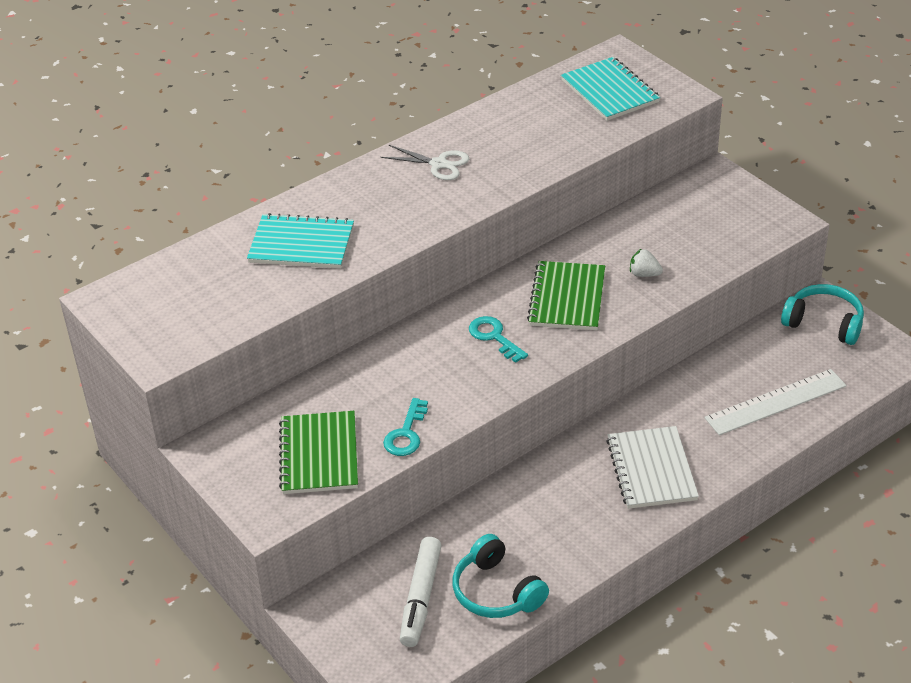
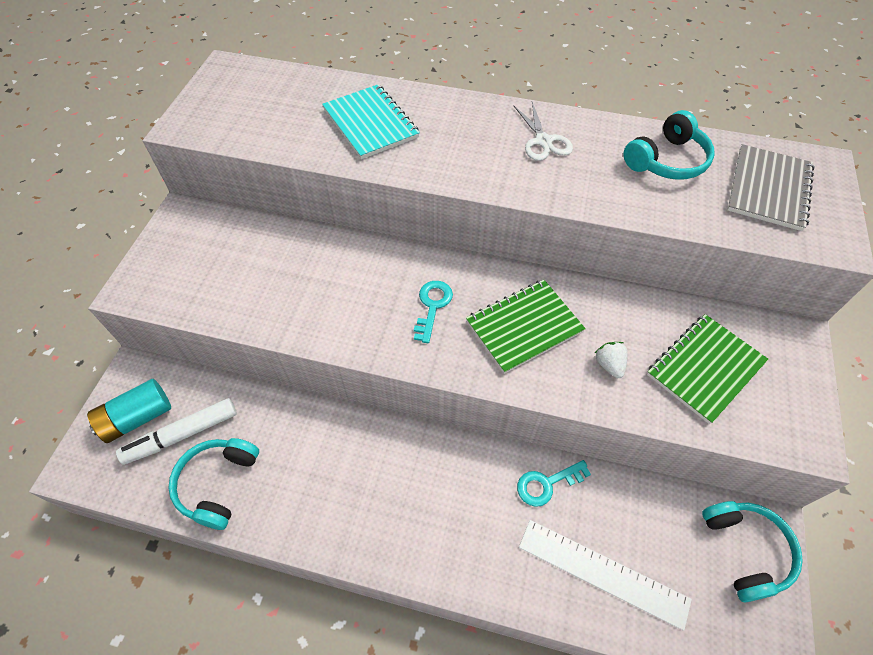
camera: 50 degrees right, 15 degrees up
green notebook [279,411,358,494] -> green notebook moved to [647,314,768,424]
turquoise key [383,398,428,456] -> turquoise key moved to [517,460,591,507]
turquoise notebook [561,57,660,121] -> grey notebook [727,144,815,231]
white notebook [606,426,699,509] -> none
none -> turquoise battery [87,379,171,443]
none -> turquoise headphones [623,110,715,180]

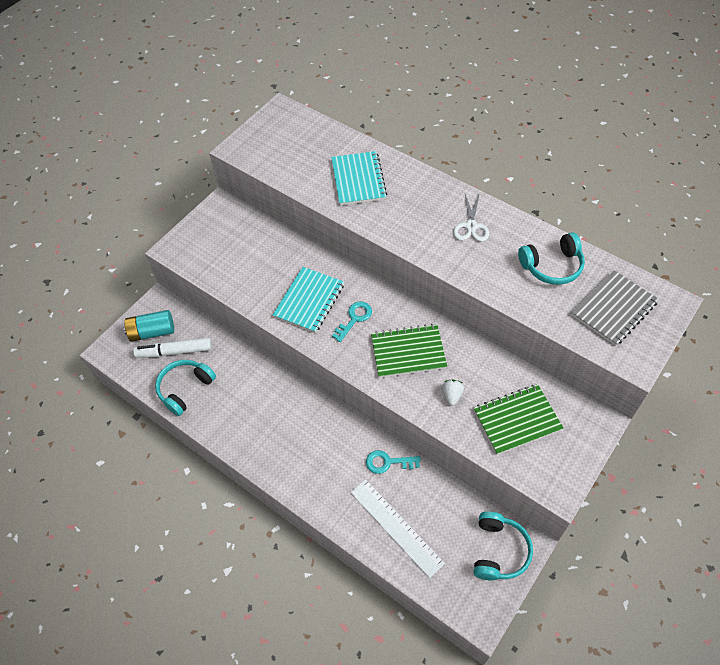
camera: 25 degrees right, 0 degrees up
none -> turquoise notebook [273,267,344,333]

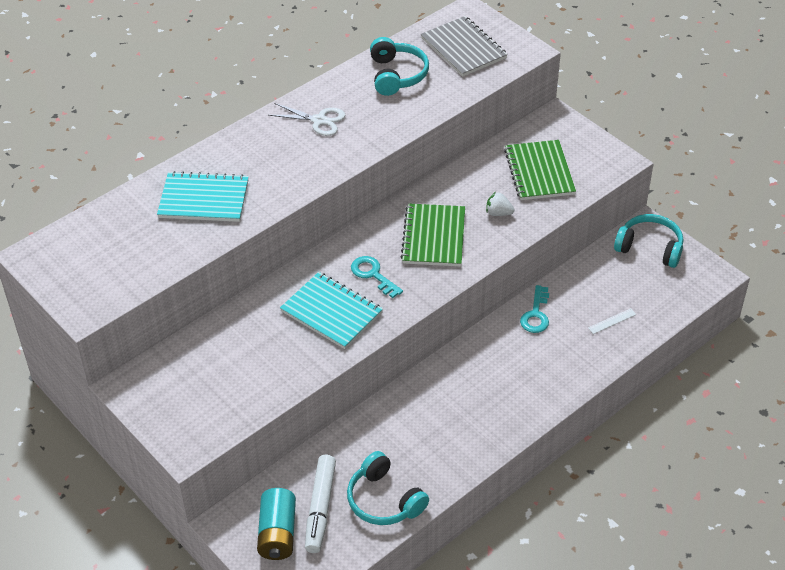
camera: 80 degrees left, 10 degrees down
white ruler [350,479,445,578] -> white ruler [588,308,636,334], size x0.41

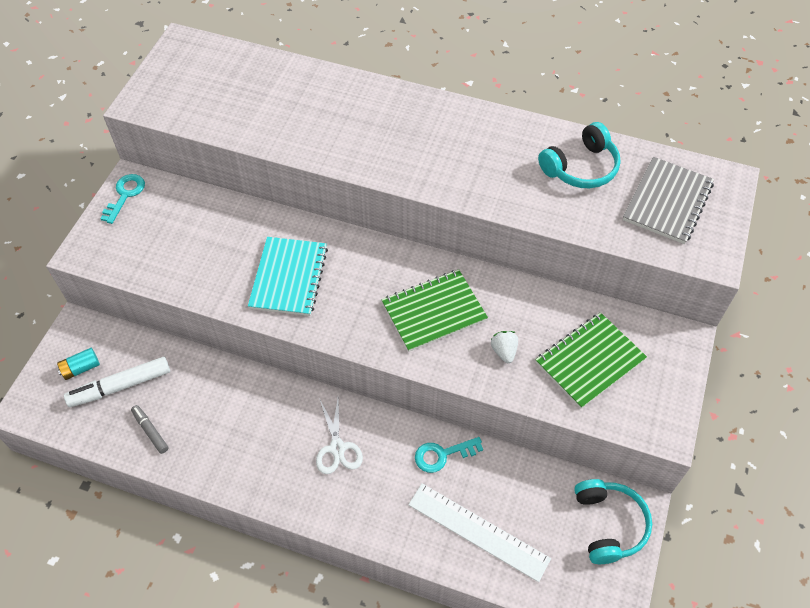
camera: 60 degrees right, 10 degrees up
turquoise notebook [157,171,249,222] -> none
turquoise battery [257,488,296,560] -> turquoise battery [57,348,100,380], size x0.60
white scissors [269,103,346,136] -> white scissors moved to [316,398,363,474]
turquoise headphones [347,451,429,525] -> grey marker [131,405,169,454]
turquoise key [351,256,403,298] -> turquoise key moved to [100,174,145,224]
white ruler [588,308,636,334] -> white ruler [408,483,551,582], size x2.43

